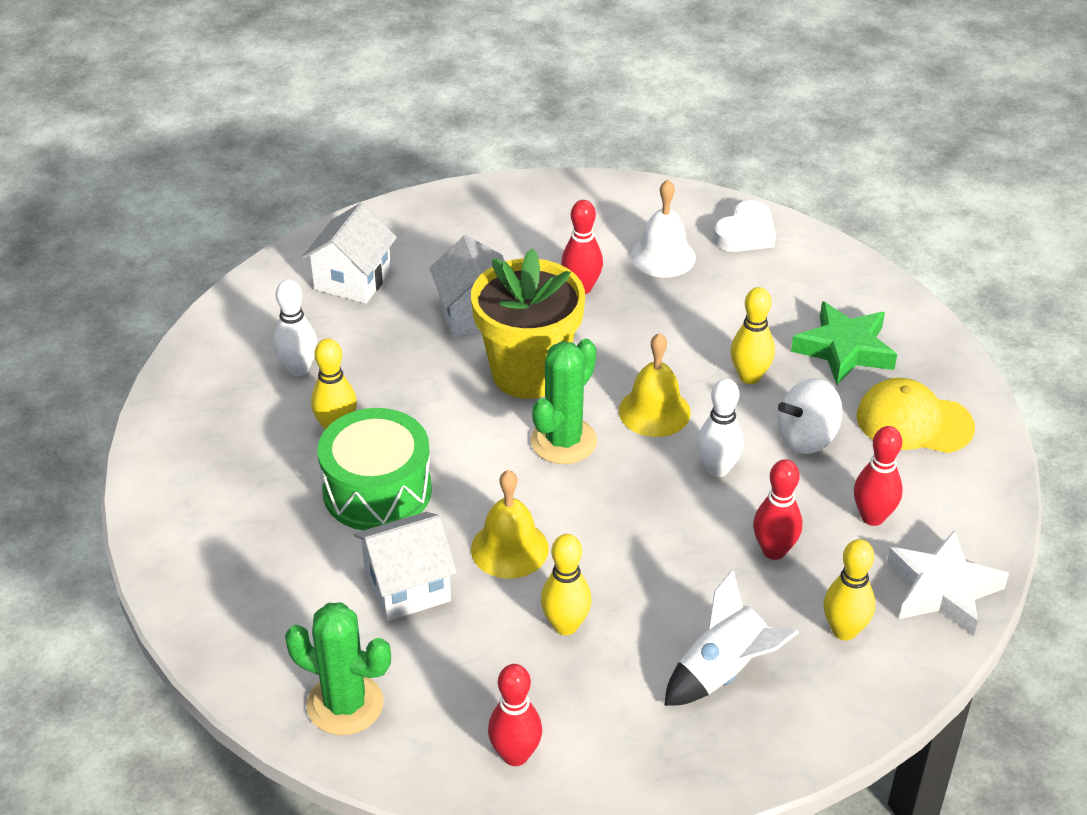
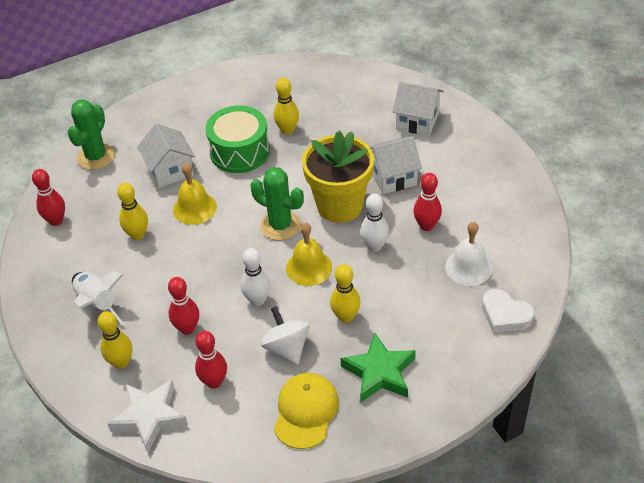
camera: 90 degrees right, 5 degrees up
white bowling pin [273,279,318,376] -> white bowling pin moved to [360,193,389,252]

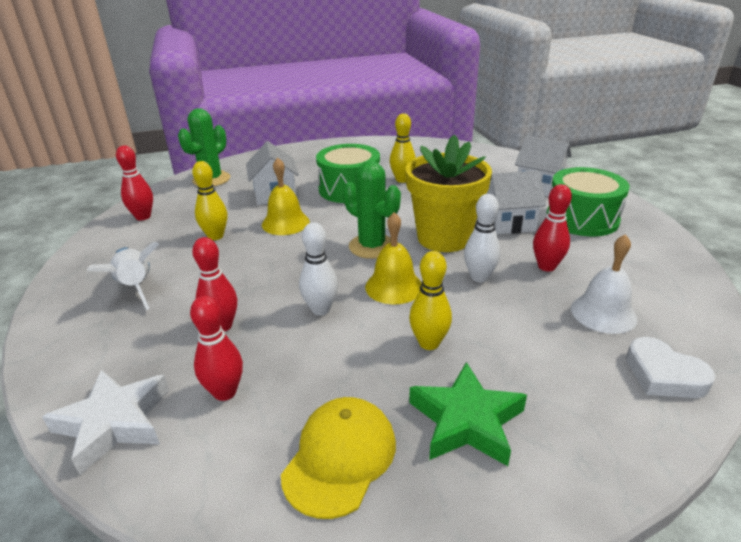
camera: 10 degrees right, 15 degrees down
yellow bowling pin [98,311,132,369] -> none
white spinning top [261,306,310,365] -> none
none -> green drum [546,167,630,237]

